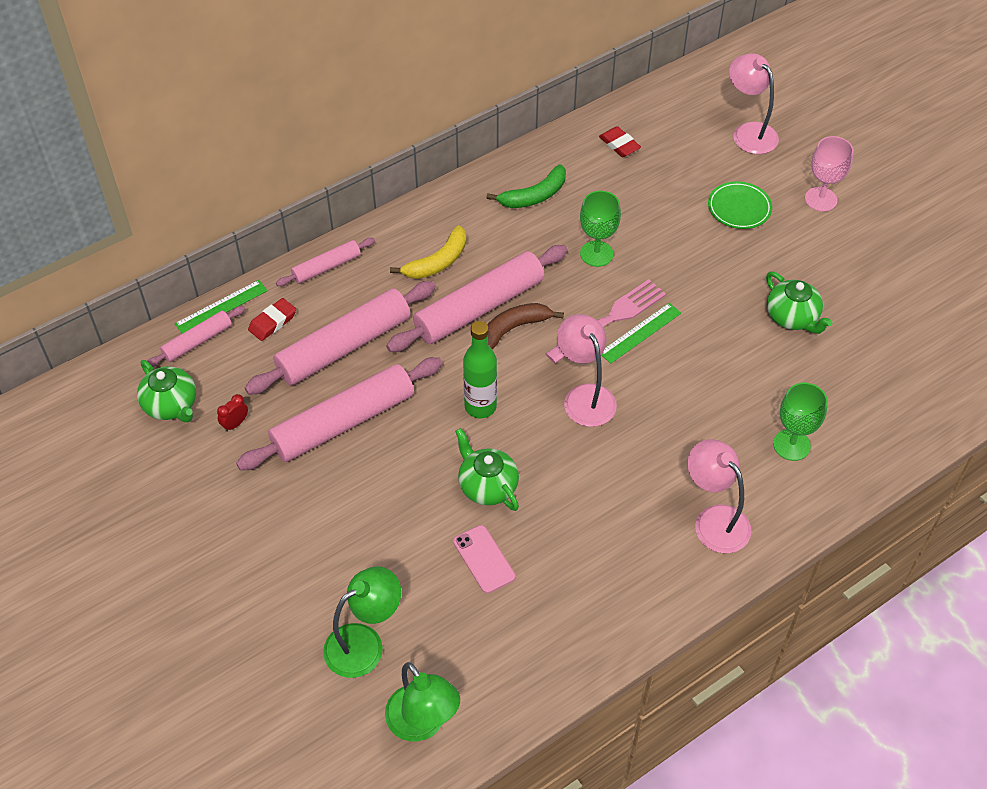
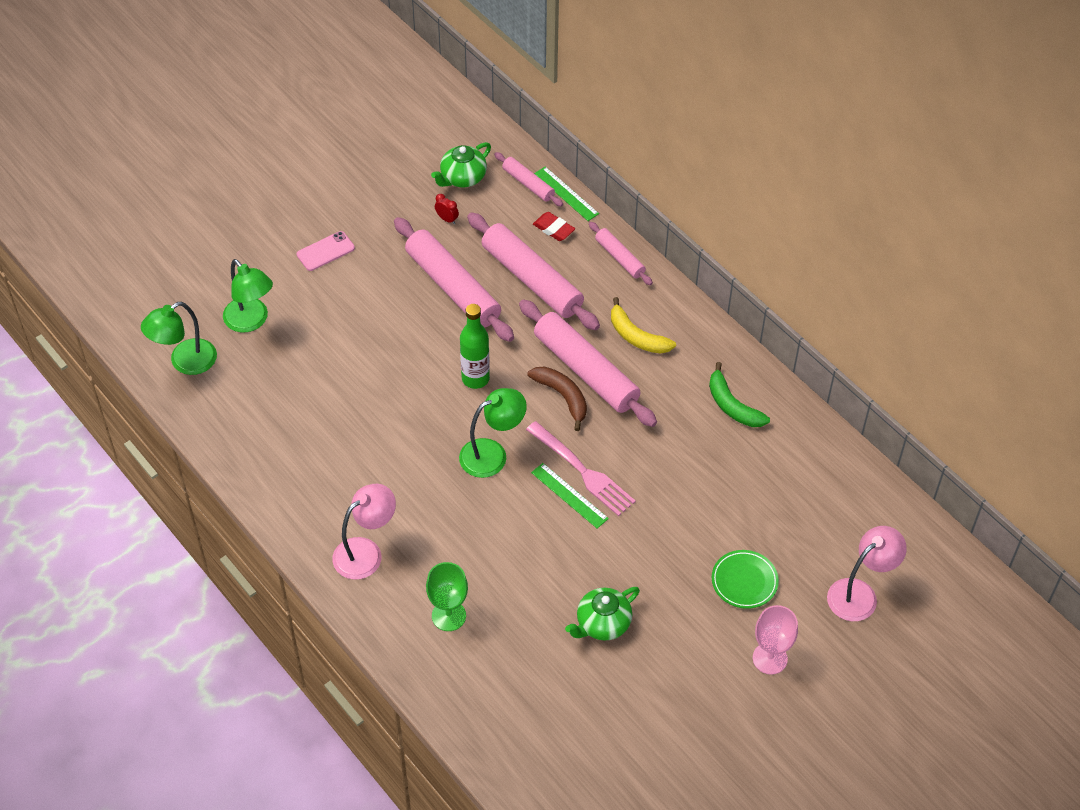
camera: 85 degrees right, 0 degrees up
pink phone [453,525,515,593] -> pink phone moved to [297,231,355,271]
green teapot [455,428,519,511] -> none
pink lamp [557,314,617,427] -> green lamp [459,388,527,478]
green goblet [580,191,621,267] -> none
red eraser [599,126,641,157] -> none

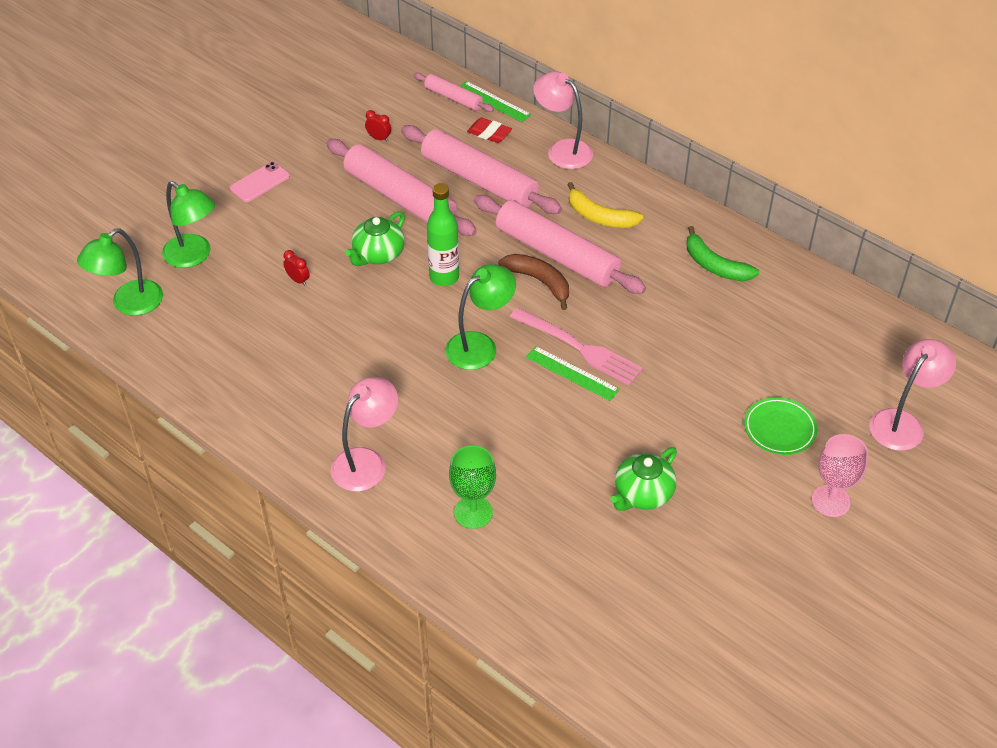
camera: 10 degrees left, 5 degrees down
green teapot [431,142,491,187] -> green teapot moved to [345,211,405,266]
pink rolling pin [589,222,653,285] -> pink lamp [534,71,593,169]
none -> red clock [283,250,310,286]

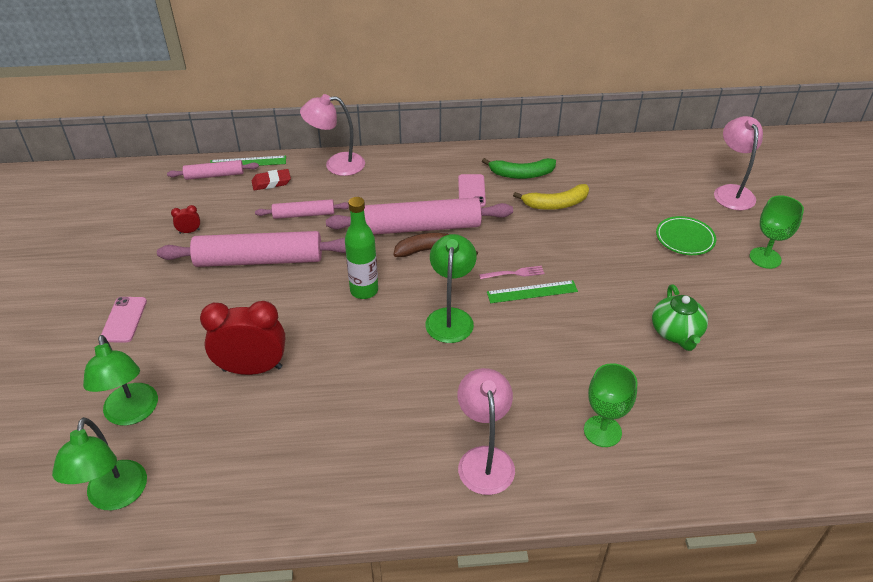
camera: 45 degrees left, 5 degrees down
green lamp [162,181,215,268] -> green lamp turned 75 degrees clockwise [83,335,158,426]
red clock [283,250,310,286] -> red clock [200,301,285,375], size x2.46
green teapot [345,211,405,266] -> none
pink rolling pin [401,125,562,214] -> pink rolling pin [255,199,349,219], size x0.52
pink fork [510,307,643,385] -> pink fork [479,266,545,279], size x0.50
yellow banana [567,182,643,228] -> yellow banana moved to [513,184,589,210]
pink goblet [812,434,868,517] -> green goblet [750,195,804,269]
none -> pink phone [458,174,486,207]

